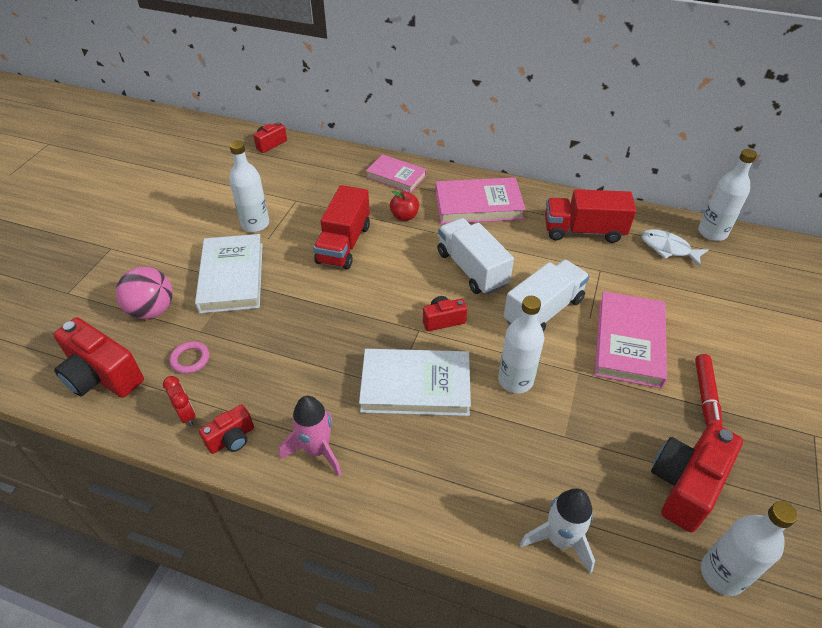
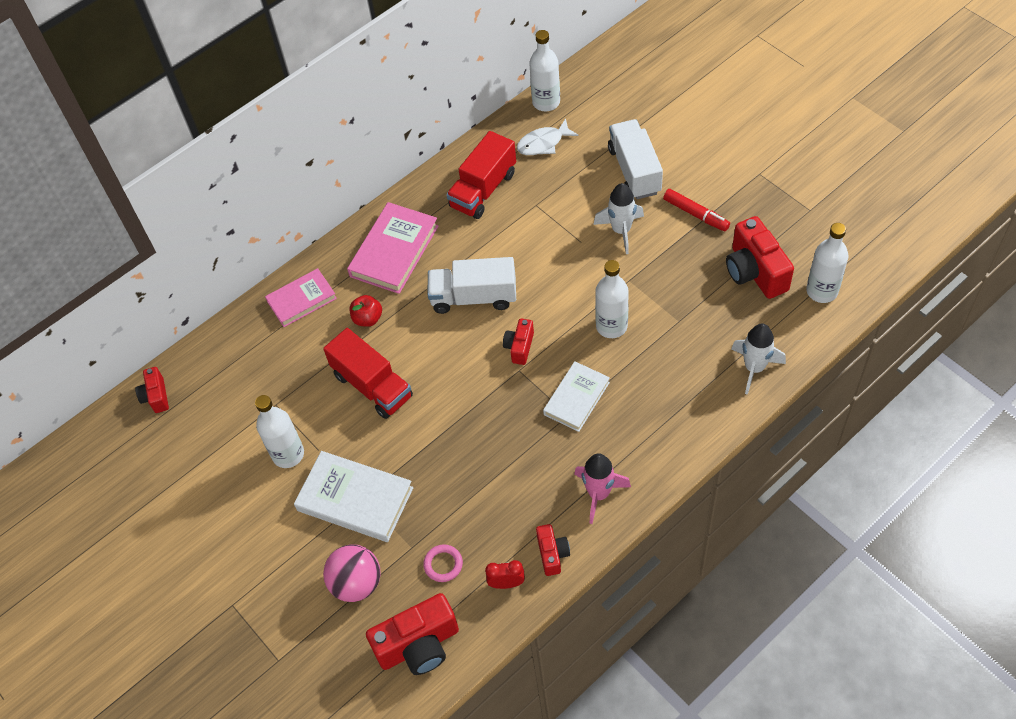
camera: 55 degrees left, 10 degrees up
white book [359,349,471,416] -> white book [543,362,610,432], size x0.66
white truck [504,260,590,332] -> white truck moved to [608,119,663,199]
pink book [595,291,667,389] -> white rocket [593,183,644,254]

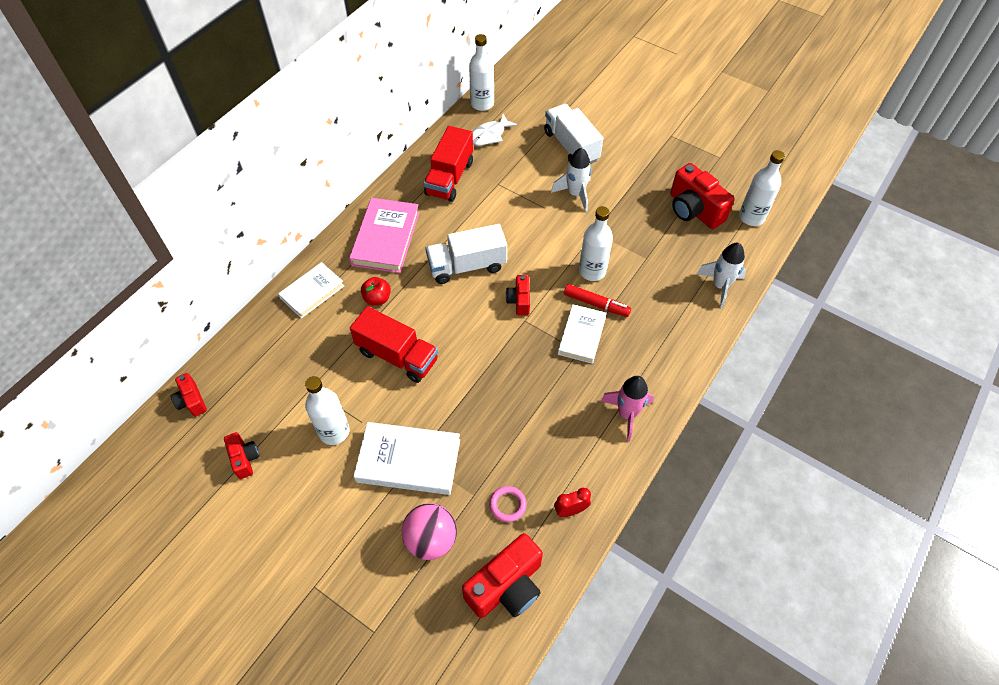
camera: 20 degrees left, 0 degrees up
pink book [265,268,337,327] -> white book [278,262,344,318]
red camera [536,524,570,576] -> red camera moved to [224,432,260,479]
red marker [663,189,730,231] -> red marker moved to [564,284,631,317]

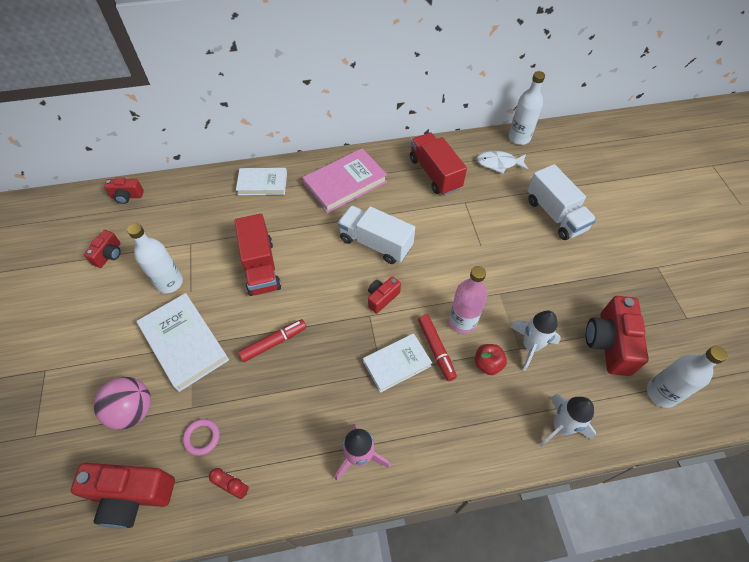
camera: 45 degrees right, 0 degrees up
red camera [170,373,207,417] -> red camera turned 105 degrees counterclockwise [104,177,144,204]
red apple [361,277,391,306] -> red apple moved to [474,344,507,375]
red truck [424,126,473,202] -> red truck turned 90 degrees clockwise [410,132,467,195]
white truck [544,104,603,164] -> white truck turned 135 degrees clockwise [527,164,597,240]
white rocket [551,148,592,212] -> white rocket moved to [510,311,561,371]
white bottle [579,206,613,281] -> pink bottle [449,266,487,334]
none -> red marker [238,319,306,362]

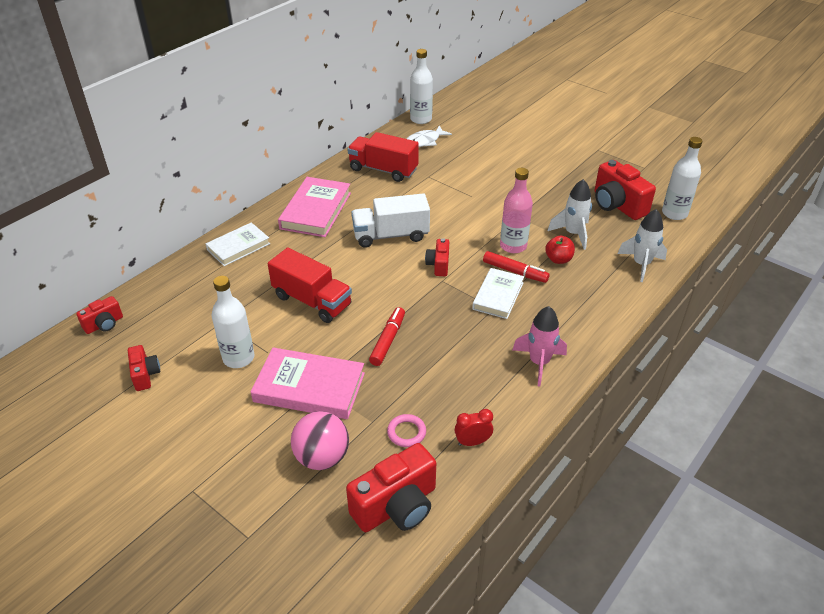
camera: 40 degrees left, 15 degrees down
white book [137,293,229,392] -> pink book [251,347,365,419]
white truck [527,164,597,240] -> none

